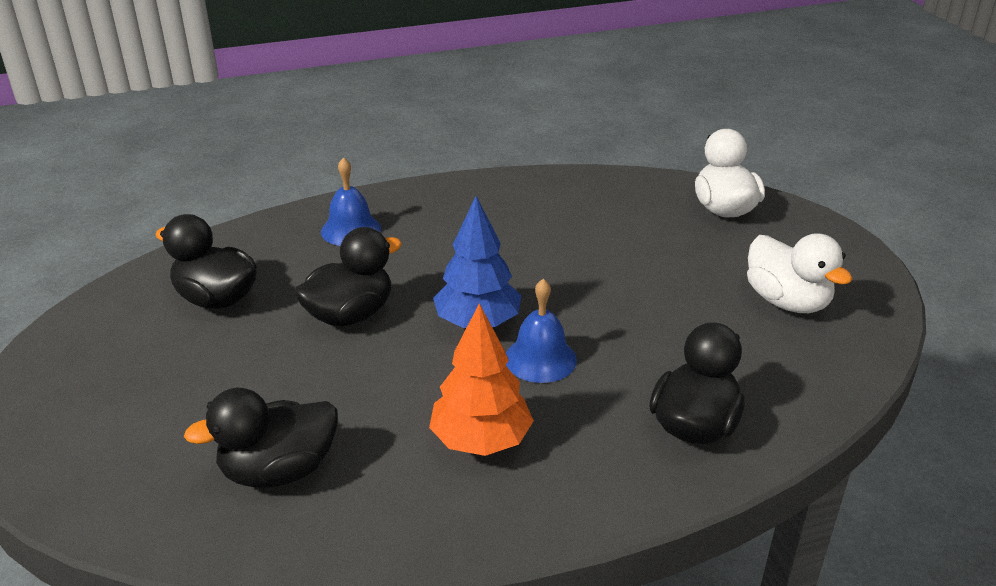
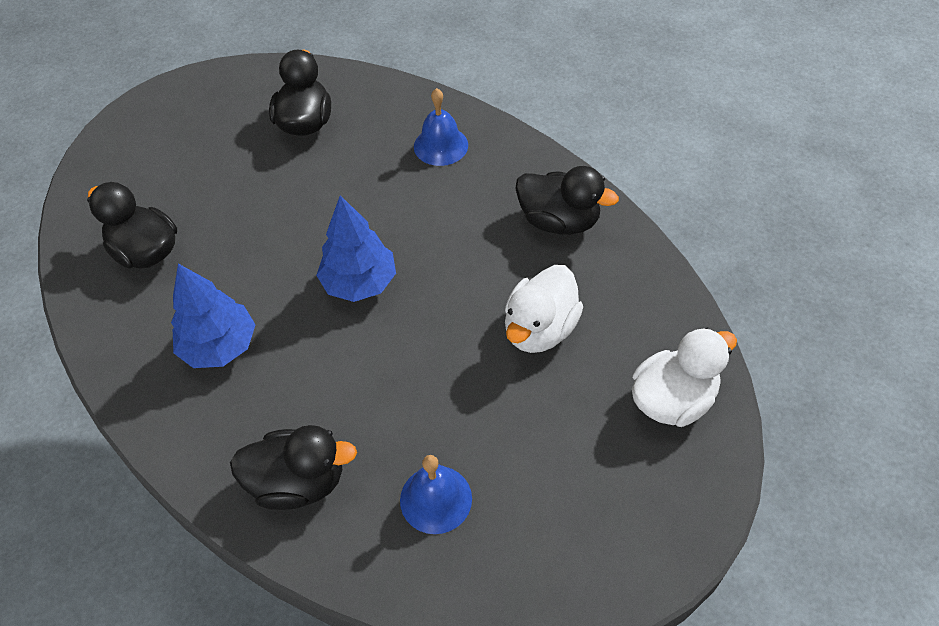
camera: 65 degrees right, 20 degrees up
black duck [294,227,402,326] -> black duck moved to [515,166,619,235]
orange tree [429,303,534,456] -> blue tree [171,264,256,368]
blue bell [506,279,577,383] -> blue bell moved to [400,455,472,534]
white duck [747,233,853,313] -> white duck moved to [505,265,583,353]

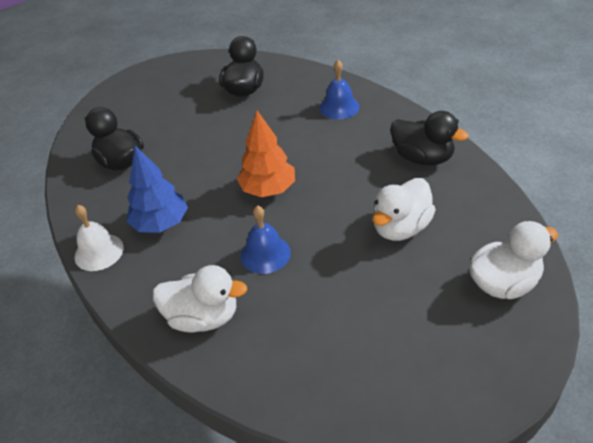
camera: 10 degrees right, 10 degrees down
black duck [230,425,357,510] -> white duck [153,265,248,332]
blue tree [316,195,396,302] -> orange tree [237,111,295,197]
blue bell [400,455,472,534] -> blue bell moved to [241,205,291,274]
none -> white bell [75,205,124,271]

